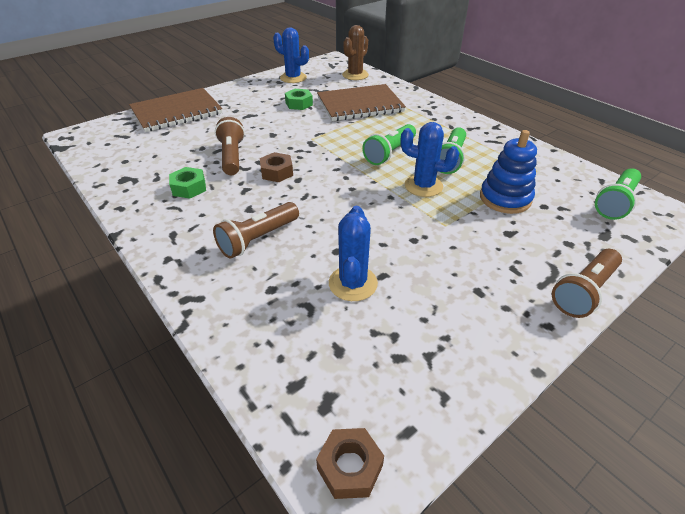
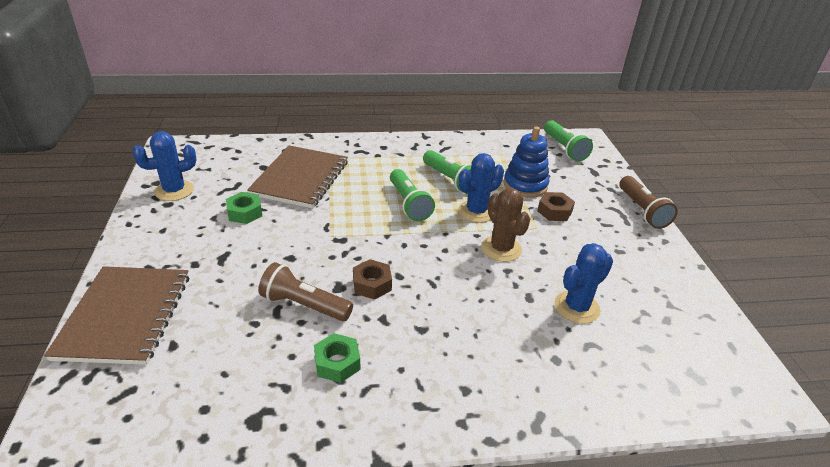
camera: 60 degrees left, 5 degrees down
brown flashlight [213,202,299,259] -> none
brown nut [316,428,384,499] -> brown nut moved to [537,192,575,221]
blue cactus [329,206,378,301] -> blue cactus turned 75 degrees counterclockwise [554,243,613,324]
brown cactus [342,25,369,80] -> brown cactus moved to [481,188,530,262]

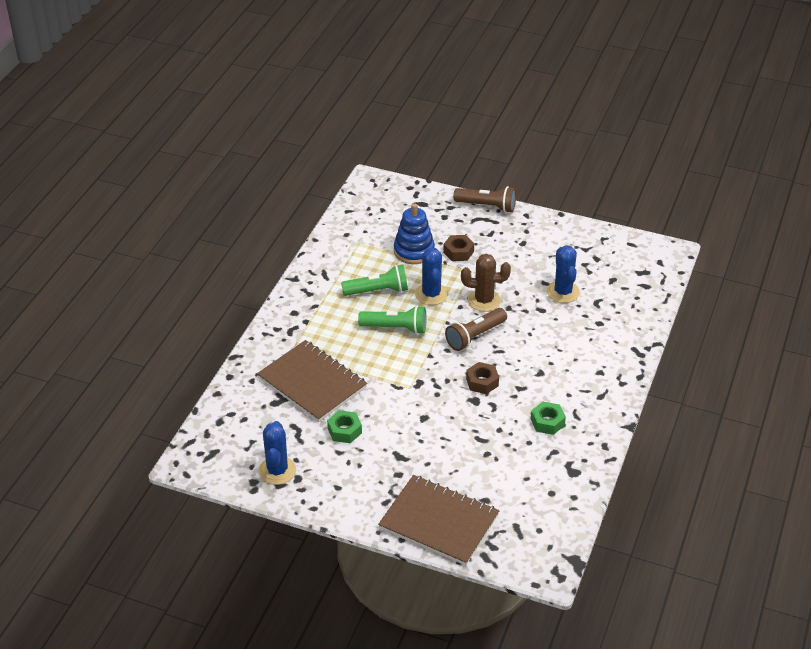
camera: 60 degrees left, 5 degrees up
brown flashlight [259,262,353,321] -> brown flashlight moved to [445,308,507,351]
green flashlight [544,120,593,162] -> none

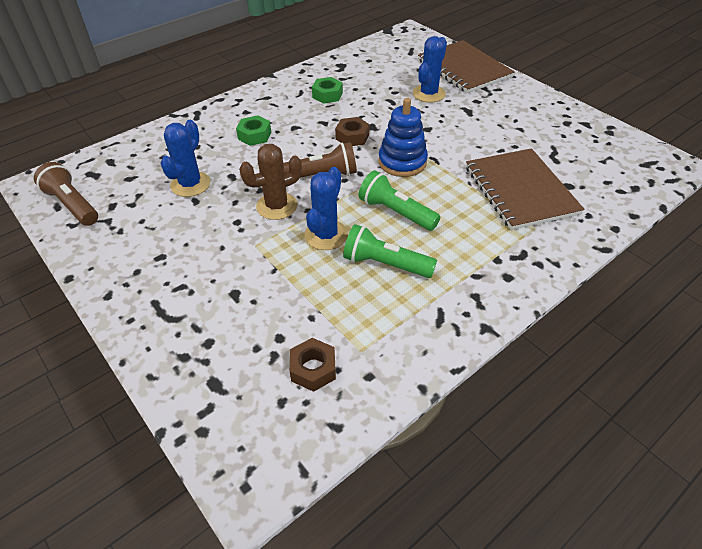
camera: 150 degrees left, 5 degrees up
blue cactus [259,421,296,485] -> blue cactus moved to [413,36,447,103]
green nut [327,410,362,443] -> green nut moved to [236,115,271,146]
blue stacking toy [394,203,435,264] -> blue stacking toy moved to [379,98,428,177]
brown nut [443,235,474,261] -> brown nut moved to [290,338,336,392]
brown flashlight [454,186,516,213] -> brown flashlight moved to [34,162,98,226]
brown cactus [461,254,511,312] -> brown cactus turned 60 degrees counterclockwise [239,144,302,220]

